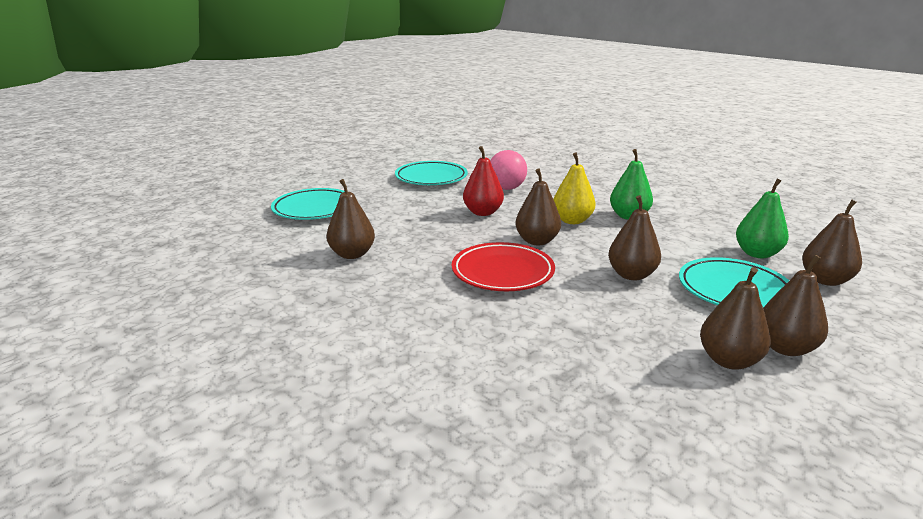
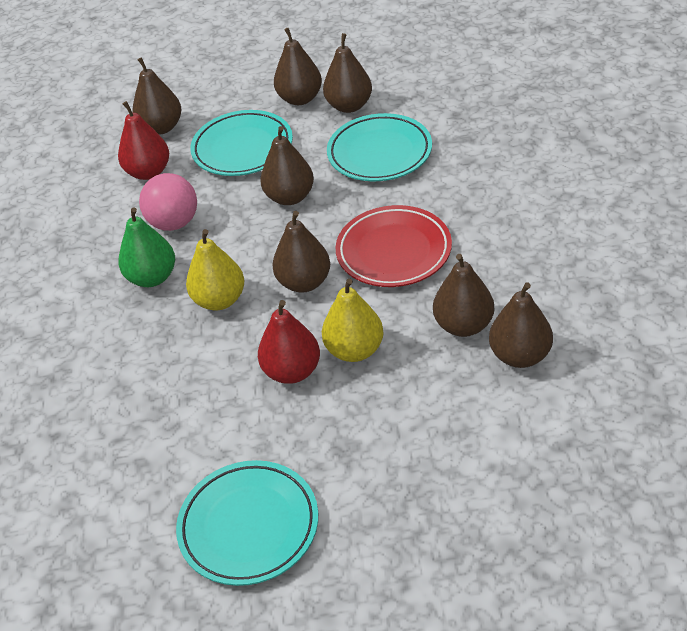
camera: 135 degrees left, 20 degrees up
turquoise plate [271,188,345,220] -> turquoise plate moved to [327,113,432,181]
pink ball [490,150,527,190] -> pink ball moved to [139,173,197,231]
green pear [736,178,789,258] -> red pear [118,101,169,180]
none -> yellow pear [322,278,384,362]
none -> brown pear [433,254,494,337]

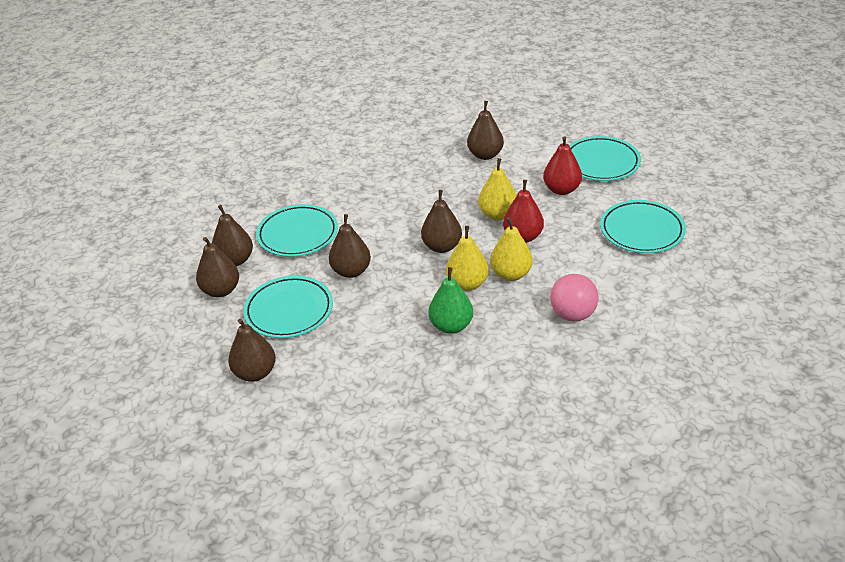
camera: 105 degrees left, 5 degrees down
red pear [118,101,169,180] -> red pear moved to [543,136,582,195]
pink ball [139,173,197,231] -> pink ball moved to [550,274,599,321]
red plate [335,205,452,287] -> none
brown pear [433,254,494,337] -> none
none -> yellow pear [490,217,533,281]
none -> turquoise plate [569,136,641,181]

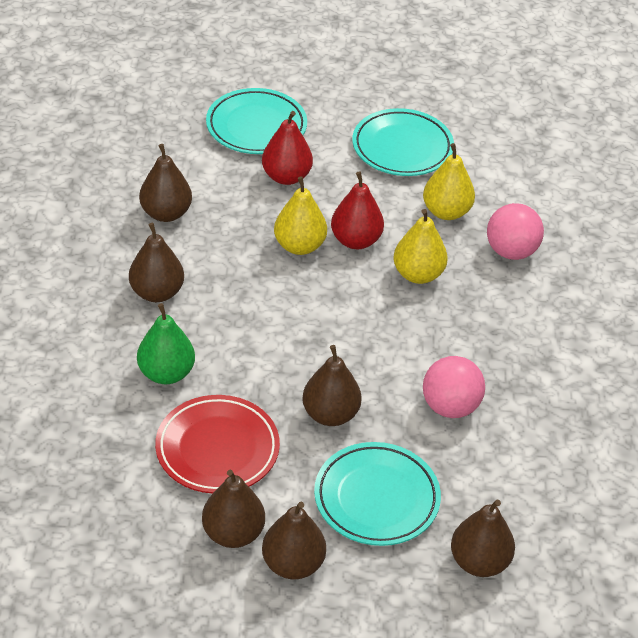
camera: 75 degrees left, 5 degrees up
turquoise plate [256,204,338,257] -> red plate [155,395,280,494]
brown pear [421,190,462,253] -> brown pear moved to [129,223,184,302]
green pear [428,267,473,334] -> green pear moved to [137,303,195,384]
yellow pear [446,226,489,291] -> yellow pear moved to [423,143,475,220]
none -> pink ball [423,356,485,418]

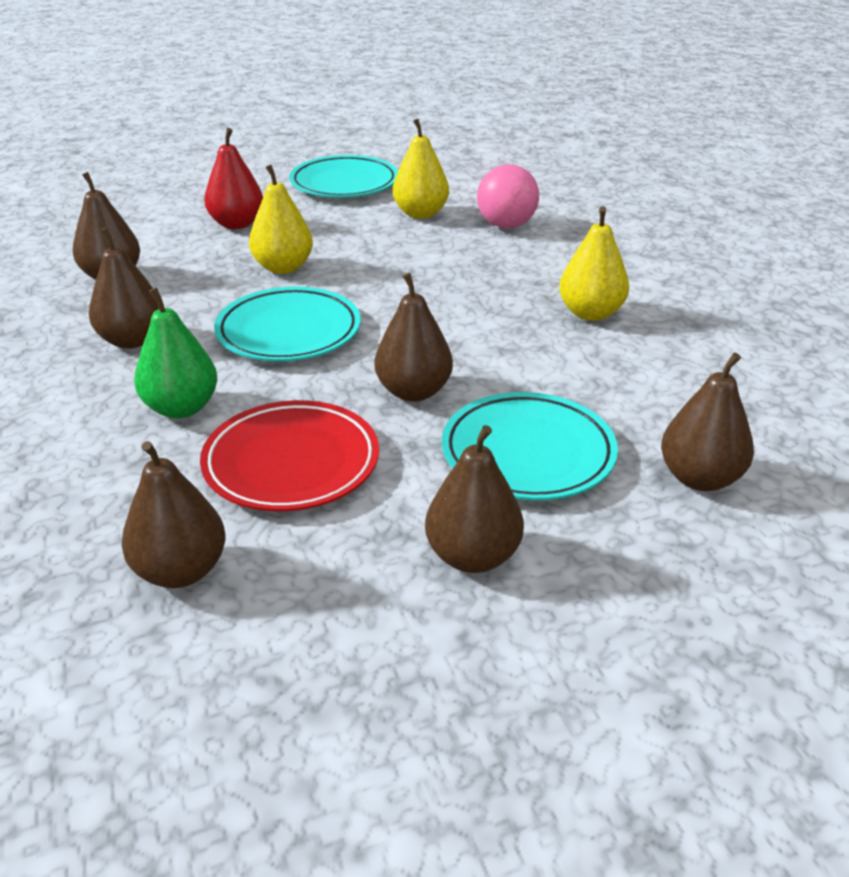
camera: 20 degrees left, 10 degrees down
brown pear [202,470,265,548] -> brown pear moved to [122,441,226,588]
turquoise plate [206,88,307,154] -> turquoise plate moved to [214,287,360,361]
red pear [331,171,384,249] -> none
yellow pear [393,209,448,284] -> yellow pear moved to [559,206,629,321]
pink ball [423,356,485,418] -> none

